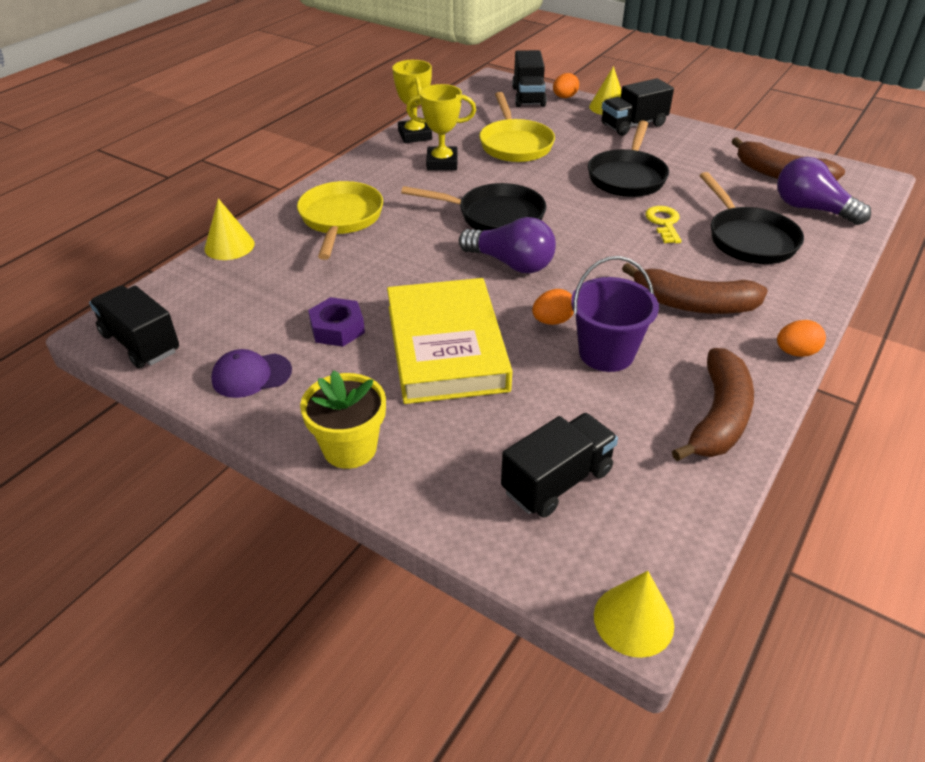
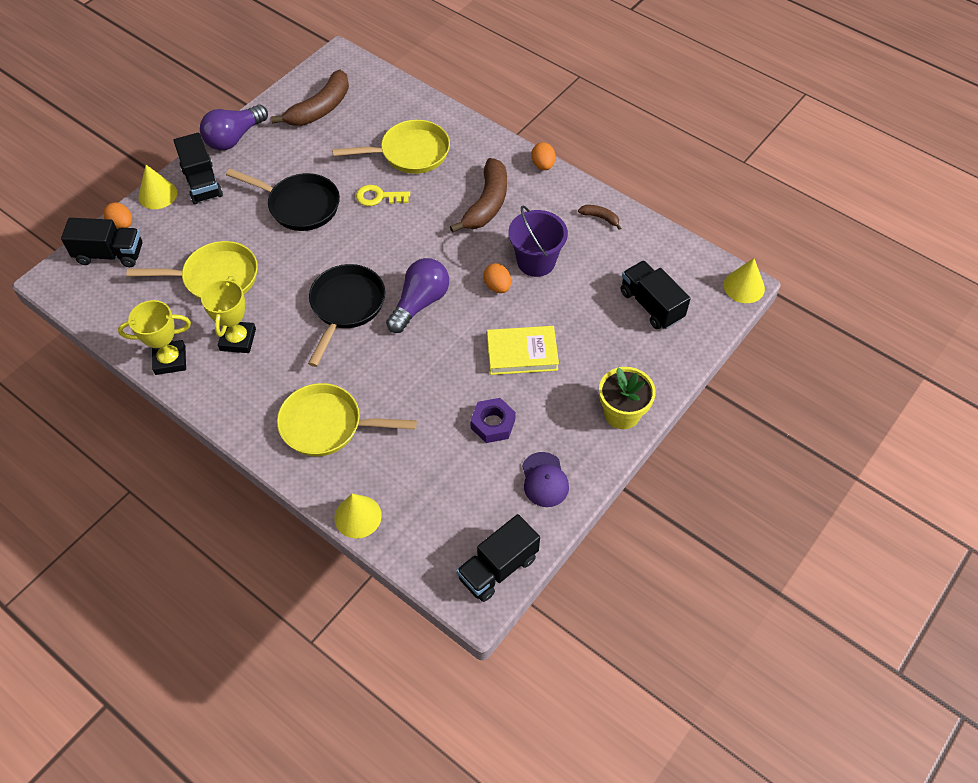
camera: 85 degrees left, 15 degrees up
yellow book [387,278,512,404] -> yellow book [487,326,559,375], size x0.61
brown banana [672,348,754,461] -> brown banana [578,205,621,230], size x0.46
black pan [700,172,804,264] -> yellow pan [332,120,450,174]
purple light bulb [777,157,871,225] -> purple light bulb moved to [200,105,268,150]

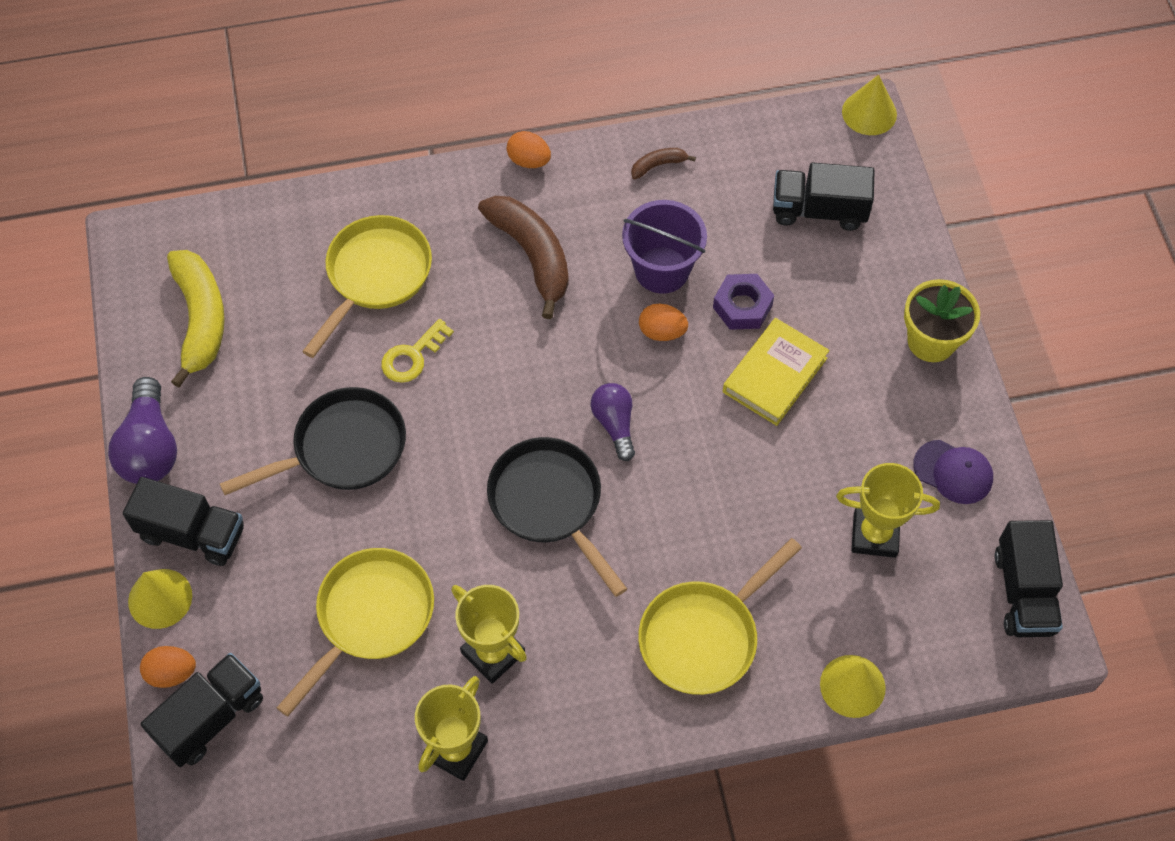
camera: 50 degrees left, 5 degrees up
brown banana [271,70,349,126] -> yellow banana [167,250,225,388]
purple light bulb [386,258,449,333] -> purple light bulb [591,383,635,461], size x0.65
purple nut [470,398,516,443] -> purple nut moved to [713,274,774,330]
none -> yellow trophy [836,463,940,558]

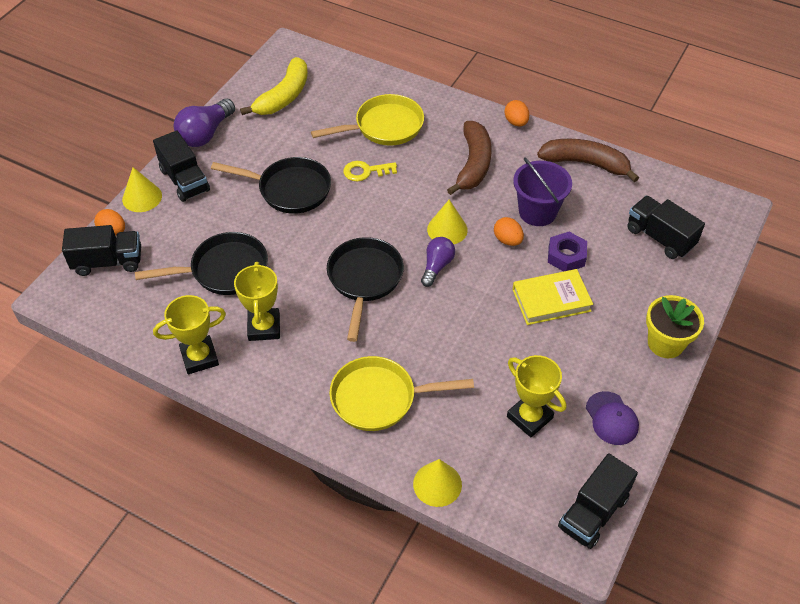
camera: 40 degrees right, 10 degrees down
yellow pan [277,548,434,717] -> black pan [135,232,268,295]
brown banana [631,148,696,179] -> brown banana [537,139,639,182], size x2.18
yellow cone [842,75,897,135] -> yellow cone moved to [427,200,468,244]

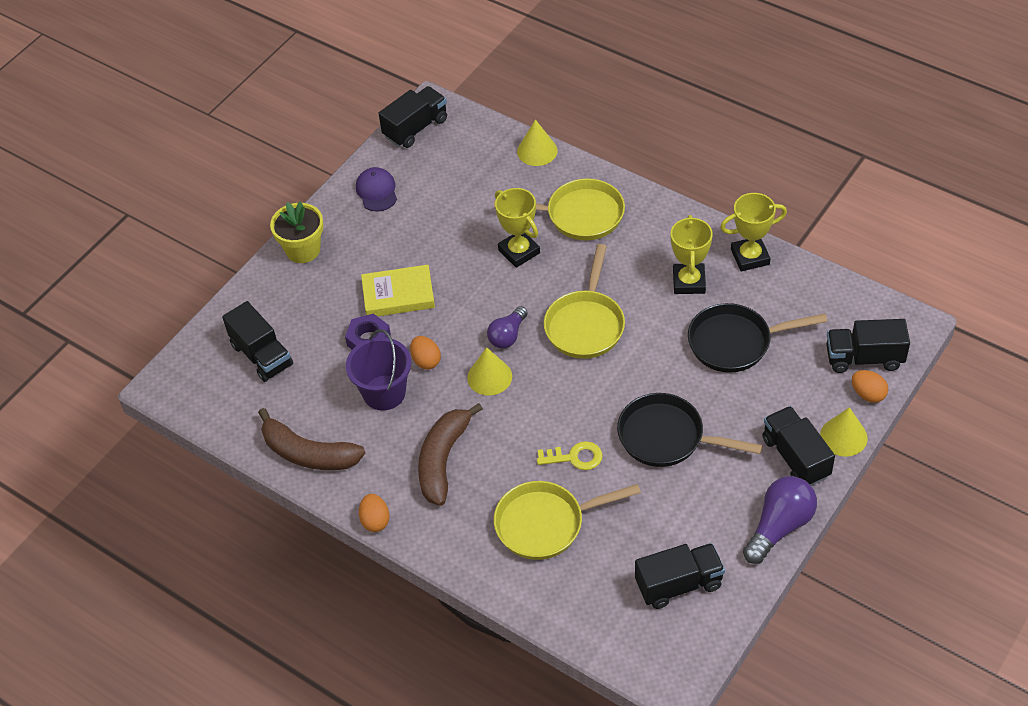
camera: 170 degrees left, 0 degrees up
yellow banana [240,57,308,115] -> black truck [635,543,725,609]
black pan [327,237,404,342] -> yellow pan [544,244,625,359]
yellow trophy [507,355,566,437] -> yellow trophy moved to [495,188,540,268]

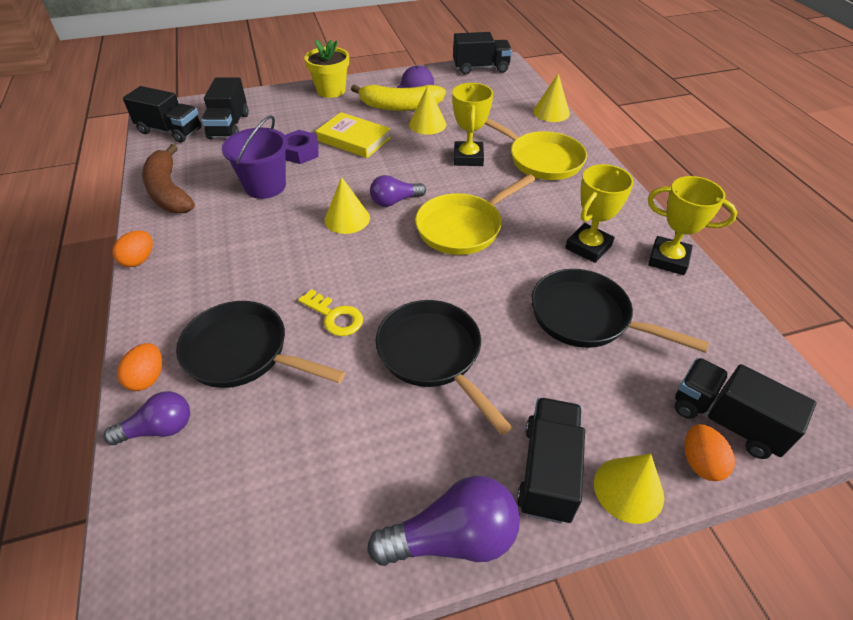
camera: 35 degrees right, 5 degrees down
orange egg [410,336,441,369] -> orange egg moved to [117,343,162,391]
brown banana [418,403,483,506] -> none
yellow pan [494,481,641,560] -> black pan [176,301,345,388]
black truck [635,543,725,609] -> black truck moved to [123,86,201,143]
none -> purple light bulb [104,391,190,445]
none -> yellow banana [351,85,446,111]
none -> yellow cone [409,85,446,135]

